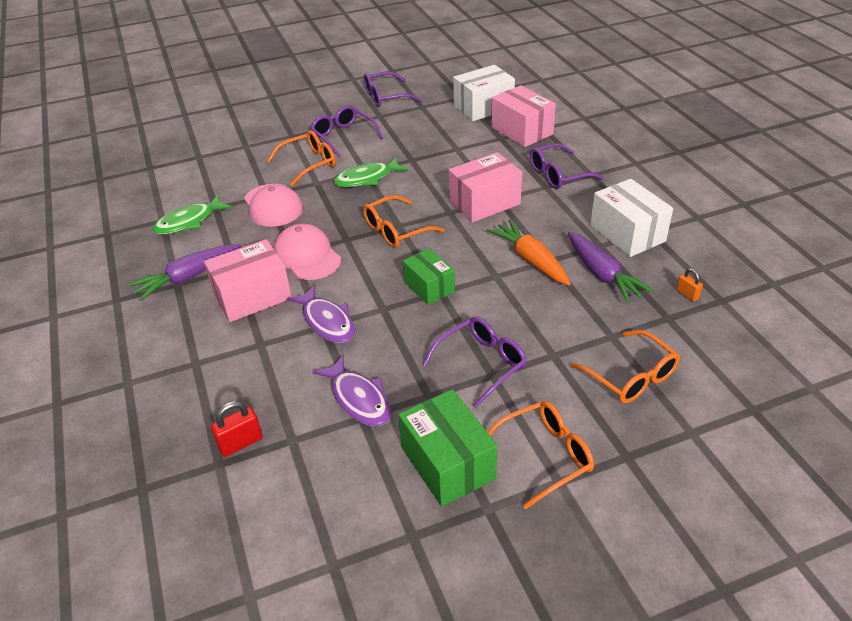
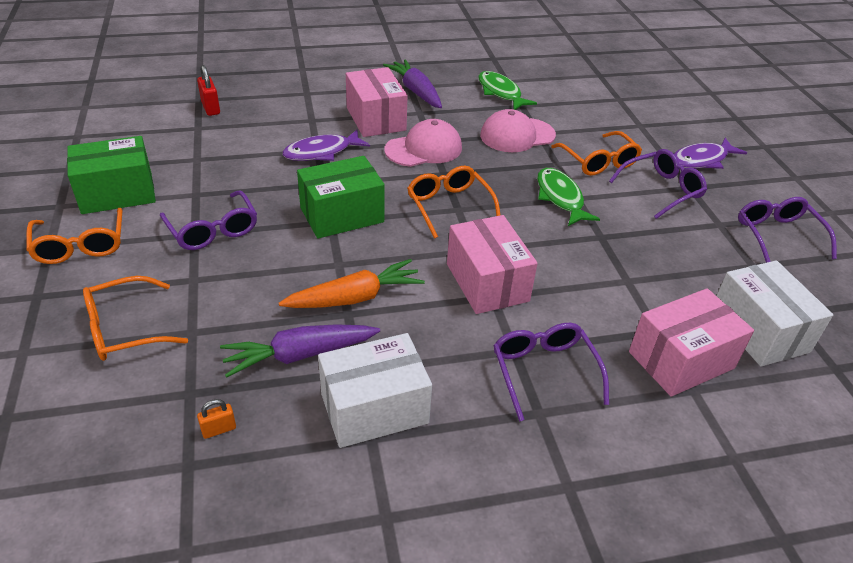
camera: 95 degrees right, 0 degrees up
purple fish [312,355,391,426] -> purple fish moved to [674,138,747,169]
green box [403,248,455,305] -> green box [297,156,385,238], size x1.51

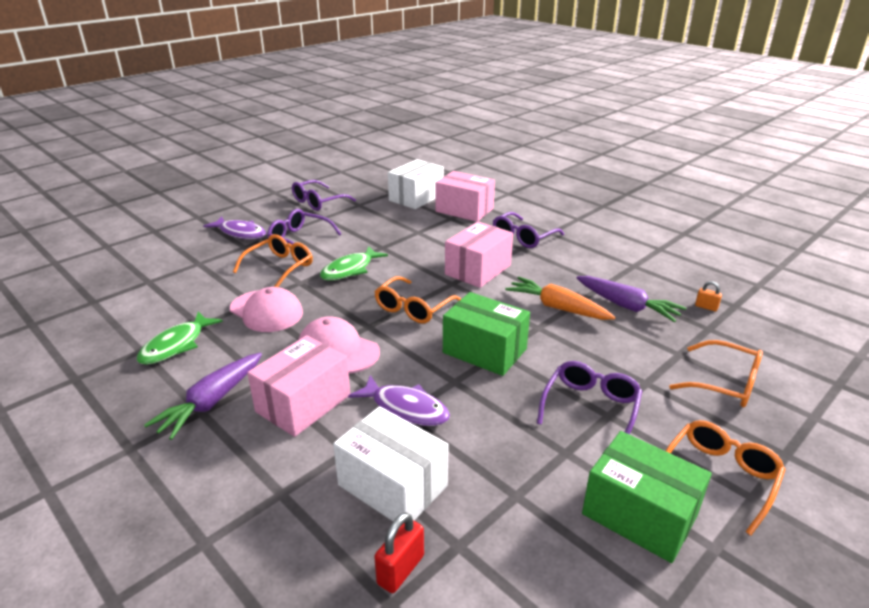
camera: 120 degrees left, 10 degrees down
white box [318,333,432,448] -> white box moved to [333,406,448,521]

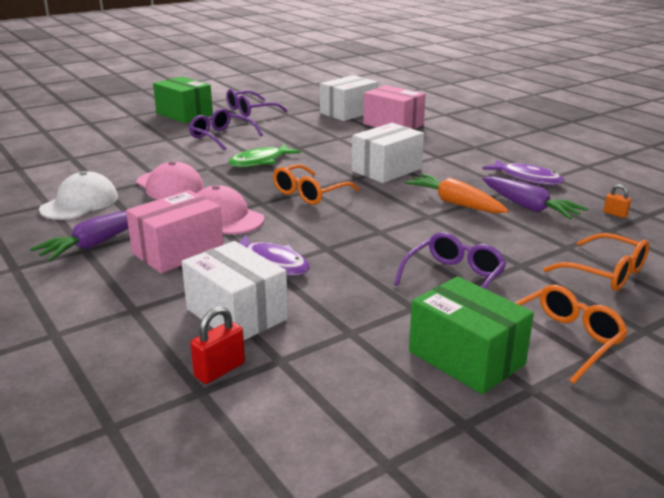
camera: 10 degrees right, 5 degrees down
green fish [137,312,223,365] -> white cap [39,171,118,220]
purple fish [203,216,266,239] -> purple fish moved to [482,159,564,185]
orange glasses [233,234,313,287] -> none
green box [443,292,530,376] -> green box moved to [153,77,213,123]
pink box [445,221,513,288] -> white box [352,123,424,183]
purple glasses [493,212,564,248] -> none

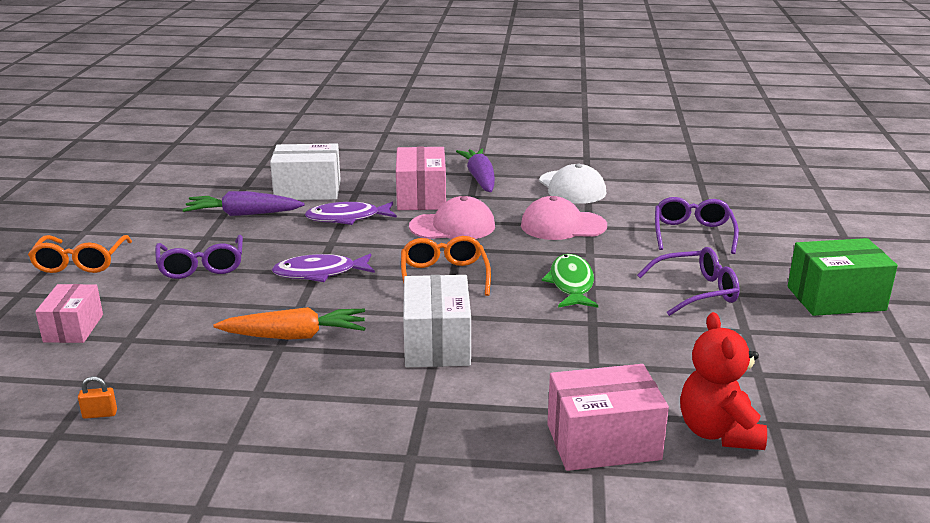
camera: 130 degrees right, 0 degrees up
red padlock [190,306,245,384] -> none
purple glasses [226,89,288,117] -> purple glasses moved to [655,197,739,254]
white box [320,75,378,121] -> red teddy bear [680,312,767,450]
green box [409,276,534,394] -> none
purple fish [482,159,564,185] -> purple fish moved to [272,253,375,282]
purple carrot [482,177,588,219] -> purple carrot moved to [182,191,305,216]
orange glasses [543,233,649,291] -> pink box [35,284,103,343]

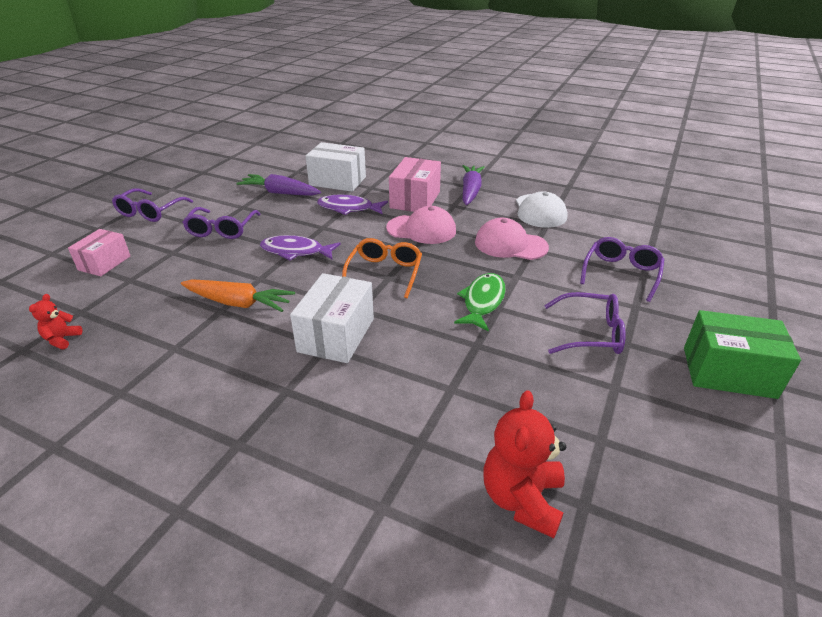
camera: 20 degrees right, 10 degrees up
orange glasses [28,235,132,273] -> purple glasses [112,188,193,222]
orange padlock [78,376,117,419] -> red teddy bear [29,294,82,350]
pink box [547,364,669,471] -> none

